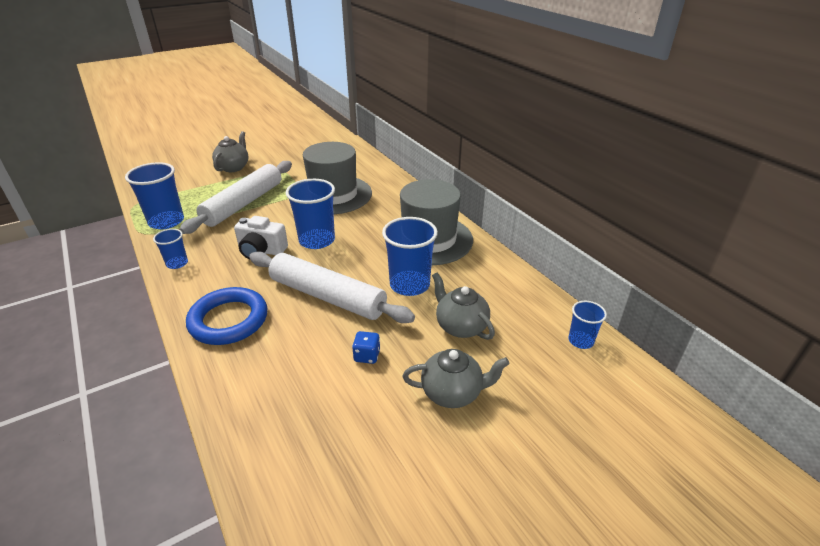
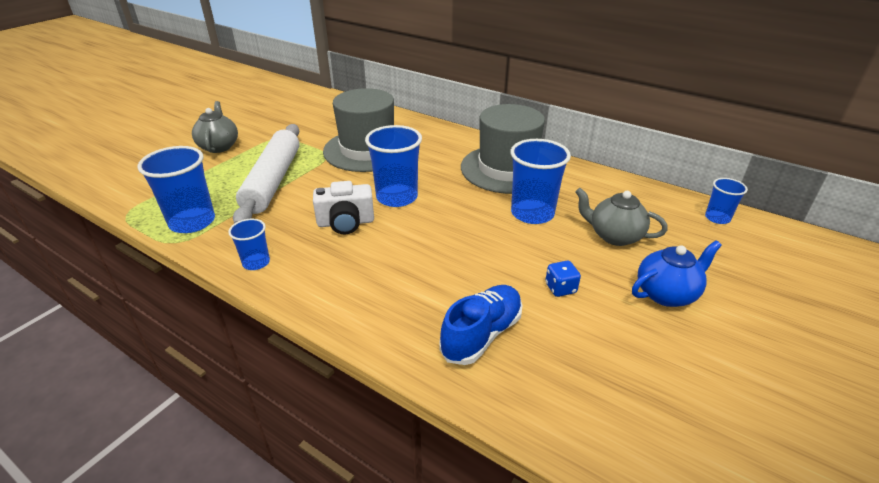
camera: 25 degrees left, 0 degrees up
blue ring [186,287,267,345] -> none
white rolling pin [249,251,415,323] -> none
grey teapot [403,349,510,408] -> blue teapot [632,240,722,307]
none -> blue shoe [439,285,522,365]

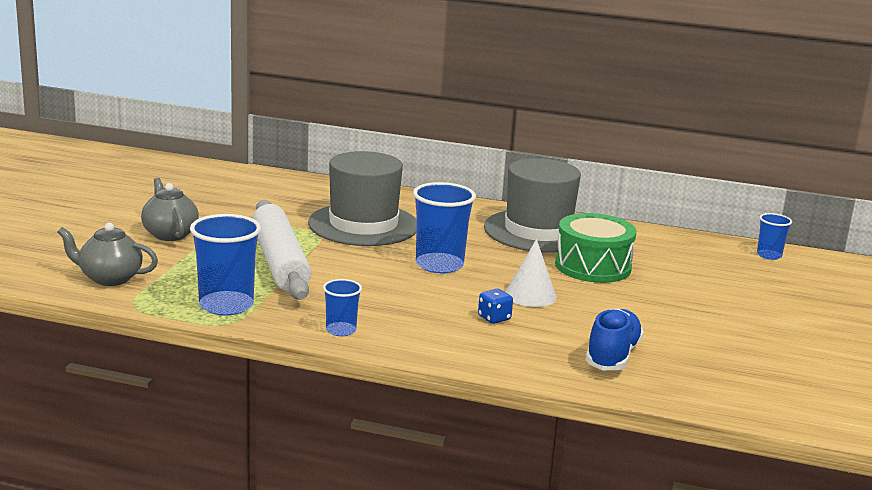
camera: 20 degrees left, 15 degrees down
white camera [313,181,374,234] -> none
blue cup [510,139,571,224] -> green drum [555,213,636,283]
blue dice [545,261,581,297] -> blue dice moved to [478,289,513,324]
grey teapot [575,188,668,246] -> grey teapot moved to [58,223,158,286]
blue teapot [632,240,722,307] -> none
none -> white cone [505,239,557,307]

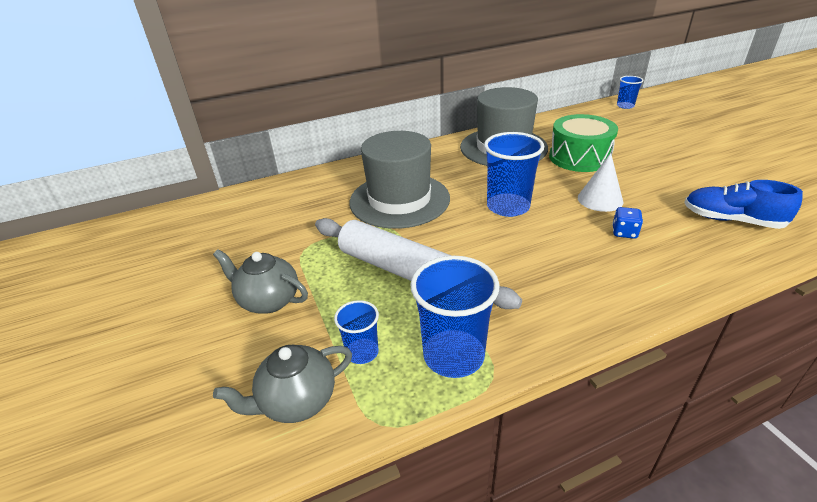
camera: 35 degrees left, 15 degrees up
blue cup [323,279,362,336] -> blue cup moved to [334,300,379,364]
blue shoe [586,308,644,370] -> blue shoe turned 45 degrees counterclockwise [684,180,803,229]

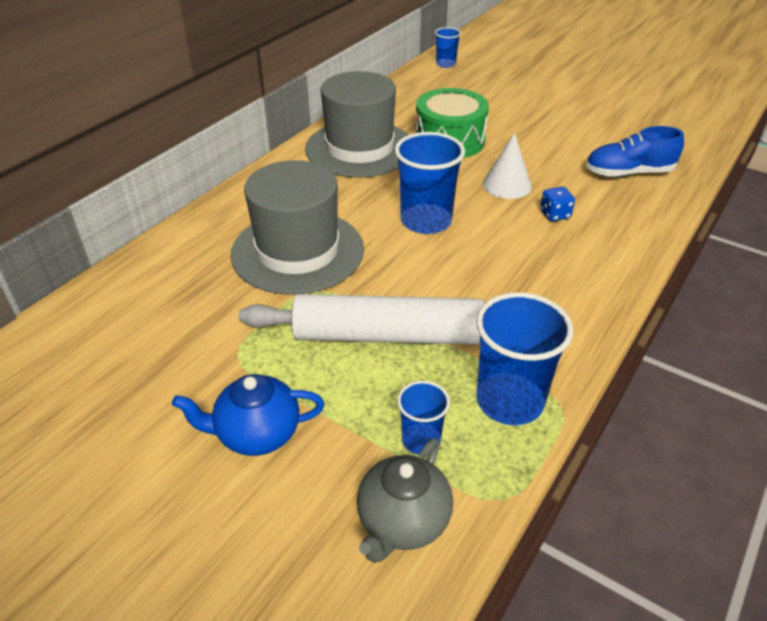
camera: 35 degrees left, 5 degrees up
grey teapot [213,249,308,314] -> blue teapot [172,374,325,456]

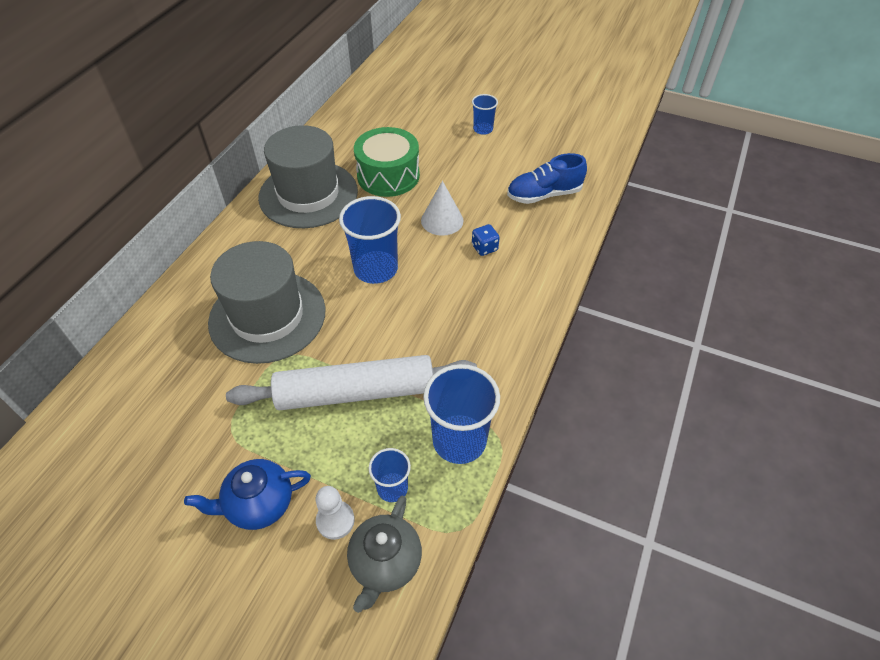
camera: 10 degrees left, 10 degrees up
blue cup [435,27,461,68] -> blue cup moved to [472,94,498,135]
none -> white pawn [316,486,355,540]

